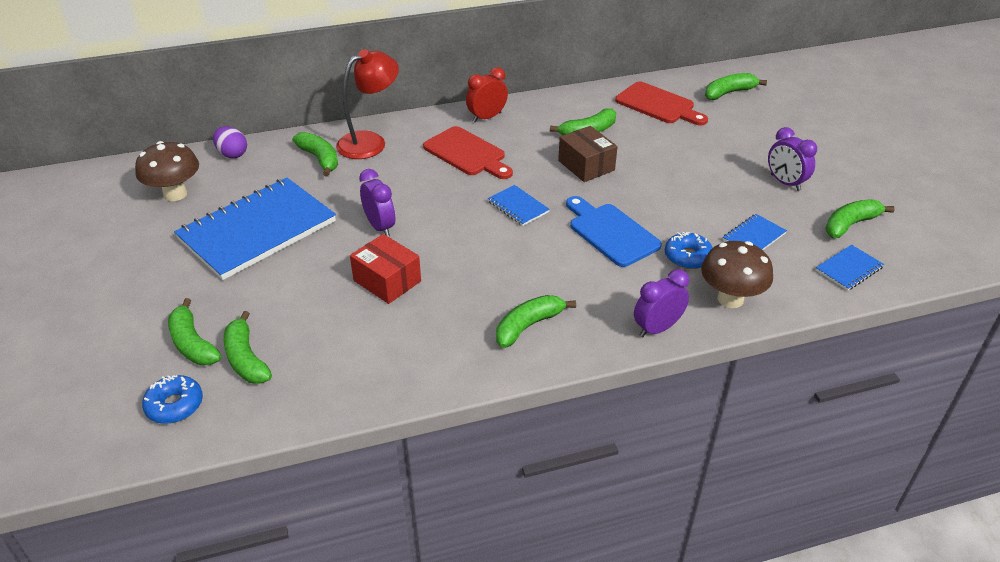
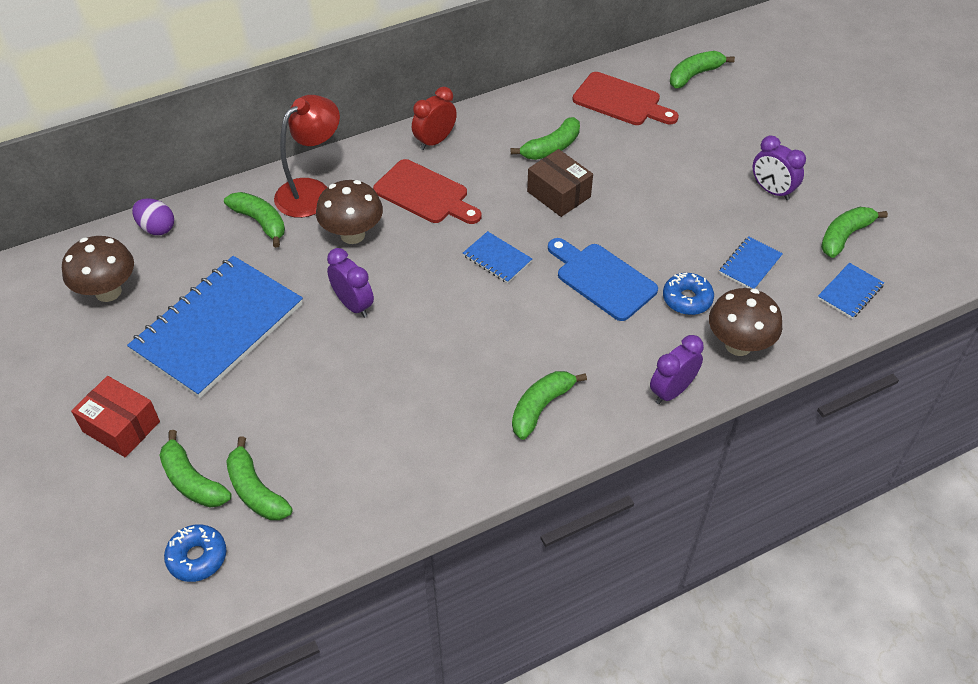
camera: 10 degrees left, 10 degrees up
red box [350,234,421,304] -> red box moved to [71,376,160,457]
none -> brown mushroom [316,180,383,244]

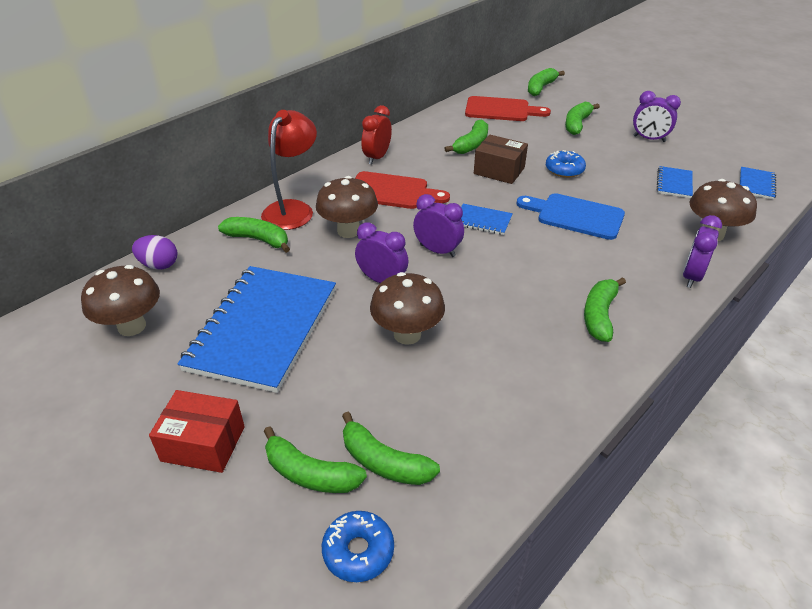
camera: 20 degrees left, 10 degrees down
blue donut [663,273,714,315] -> blue donut moved to [546,150,586,178]
green banana [821,207,888,258] -> green banana moved to [565,102,600,135]
none -> brown mushroom [370,272,445,345]
none -> purple clock [413,194,464,257]

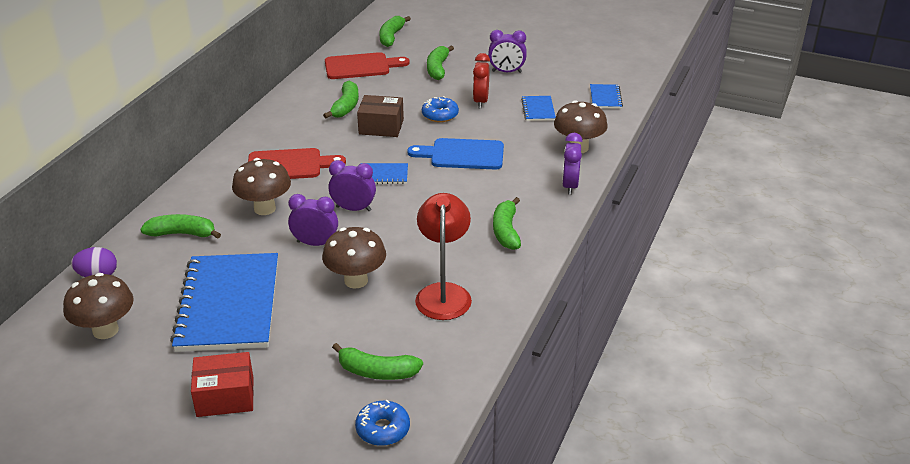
camera: 20 degrees left, 5 degrees down
red lamp [261,110,317,230] -> red lamp moved to [415,193,472,320]
green banana [264,426,367,493] -> none
red clock [361,105,392,164] -> red clock moved to [473,53,490,109]

